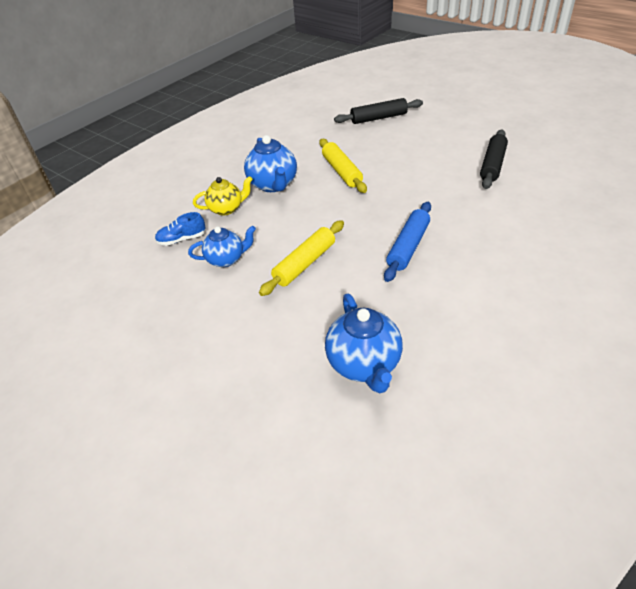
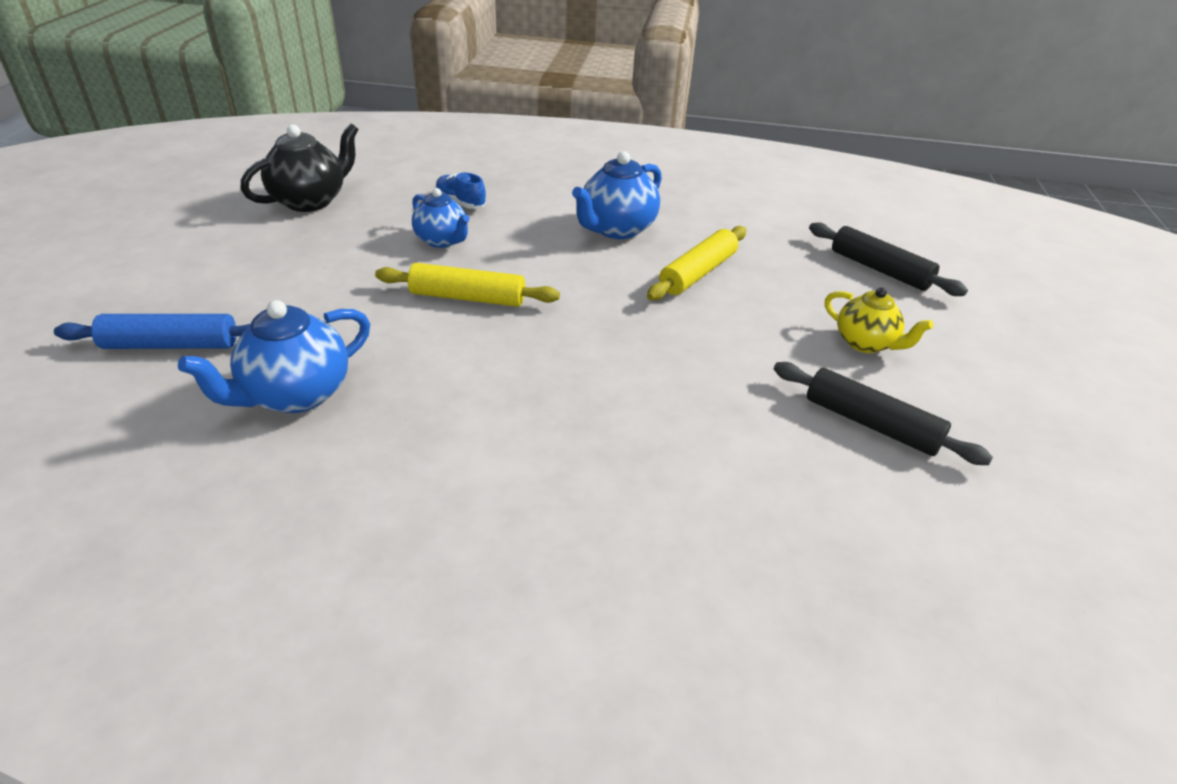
camera: 55 degrees right, 5 degrees down
yellow teapot [193,176,253,216] -> yellow teapot moved to [825,287,933,353]
blue rolling pin [384,202,431,282] -> blue rolling pin moved to [54,314,250,349]
black rolling pin [480,130,508,189] -> black rolling pin turned 45 degrees clockwise [774,362,993,465]
none -> black teapot [241,123,359,212]

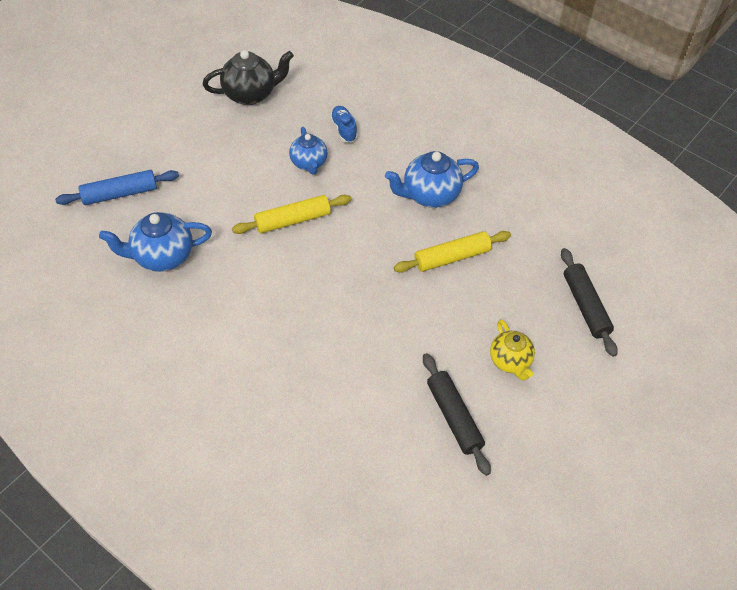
camera: 30 degrees right, 15 degrees up
blue rolling pin [54,314,250,349] -> blue rolling pin turned 45 degrees counterclockwise [55,170,179,205]
yellow rolling pin [375,263,560,307] -> yellow rolling pin turned 60 degrees counterclockwise [232,195,351,234]

